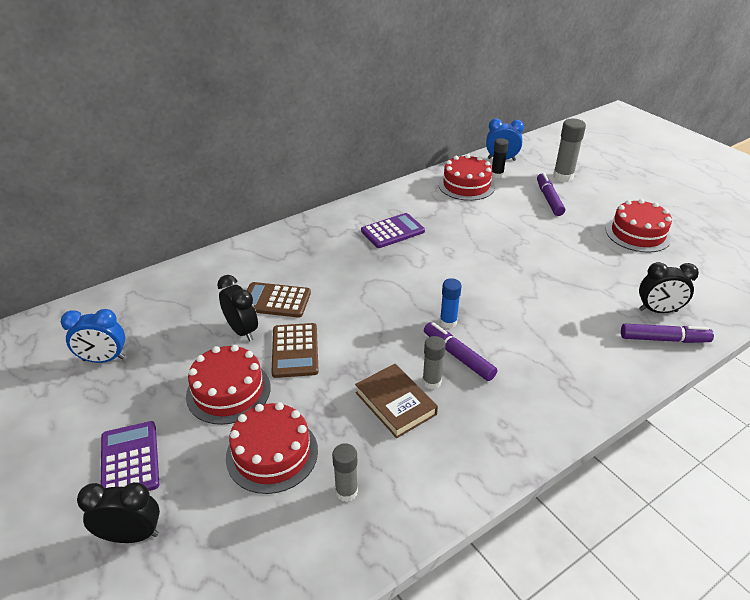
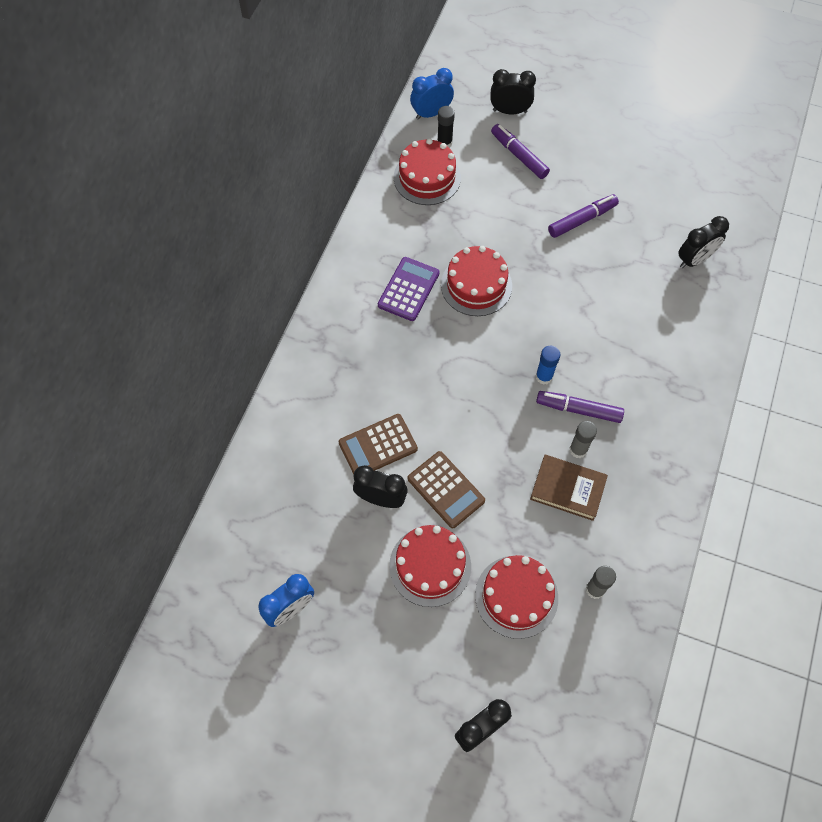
camera: 35 degrees left, 25 degrees up
purple calculator [101,421,159,491] -> none
grey glue stick [553,119,586,182] -> black clock [490,69,536,114]
red cake [606,199,672,253] -> red cake moved to [441,246,512,316]
purple marker [621,324,714,343] -> purple marker moved to [548,194,619,238]

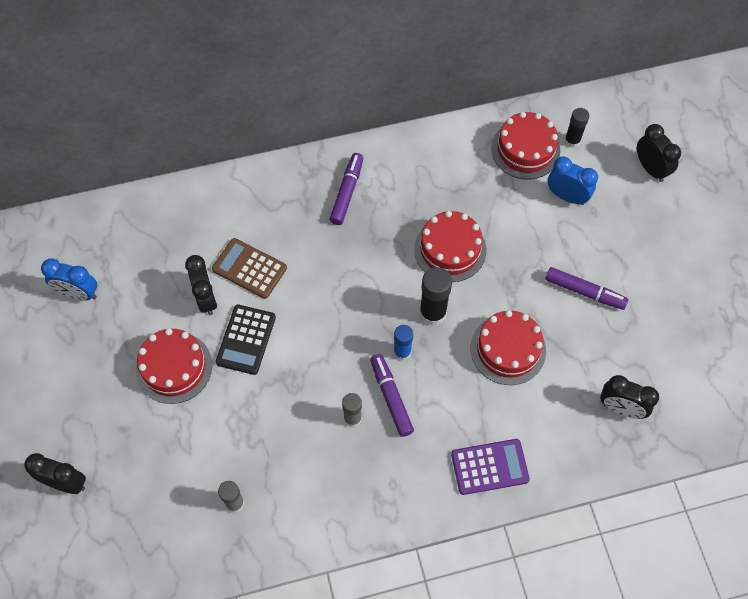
camera: 55 degrees right, 0 degrees up
purple calculator [378,257,439,321] -> purple calculator moved to [451,439,530,495]
brown calculator [408,451,485,528] -> black calculator [216,304,276,375]
blue clock [410,68,454,120] -> blue clock moved to [548,156,598,205]
red cake [475,555,558,639] -> red cake moved to [471,310,546,385]
purple marker [491,124,550,179] -> purple marker moved to [329,153,363,225]
brown book [530,455,608,521] -> none
none -> black glue stick [420,267,452,326]

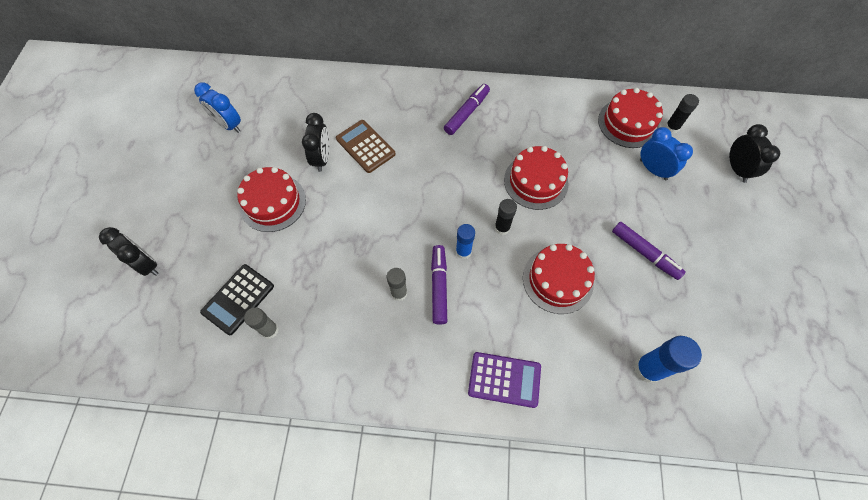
camera: 20 degrees right, 0 degrees up
black calculator [216,304,276,375] -> black calculator moved to [200,264,274,335]
black glue stick [420,267,452,326] -> black glue stick [494,199,517,235], size x0.64
black clock [600,375,659,419] -> blue glue stick [634,336,702,383]

